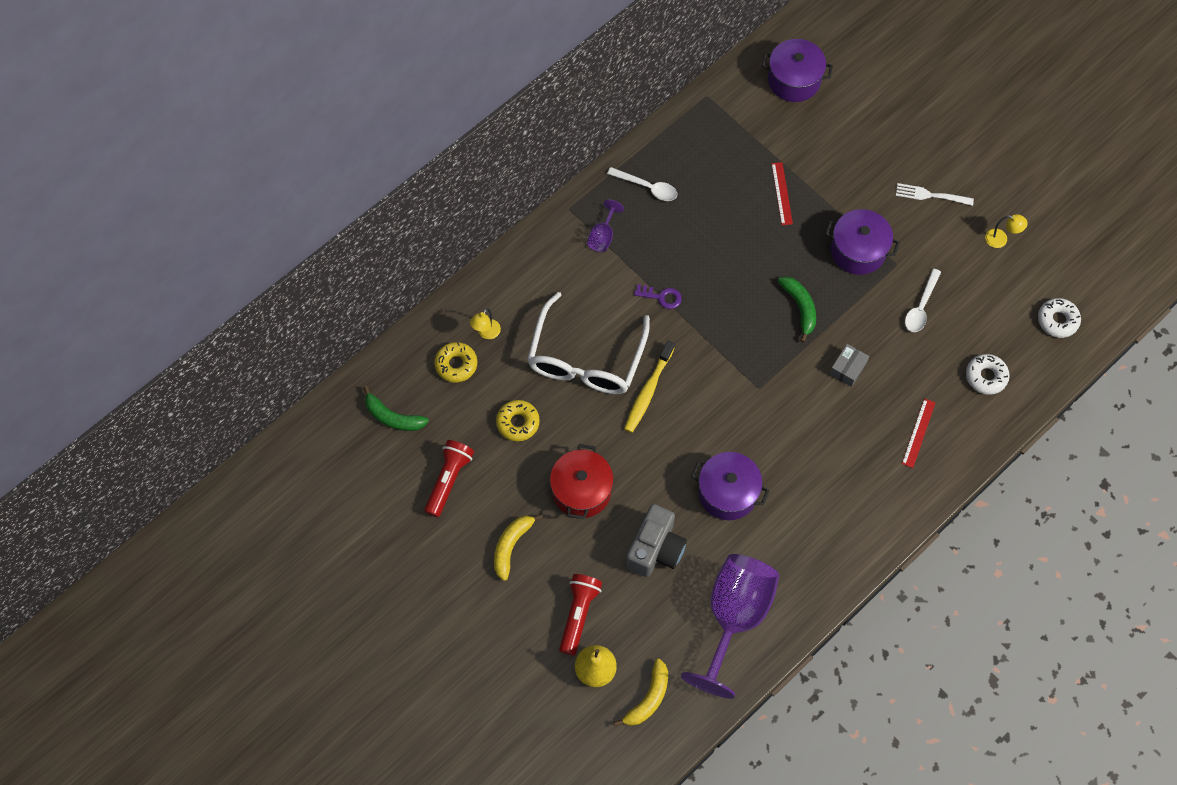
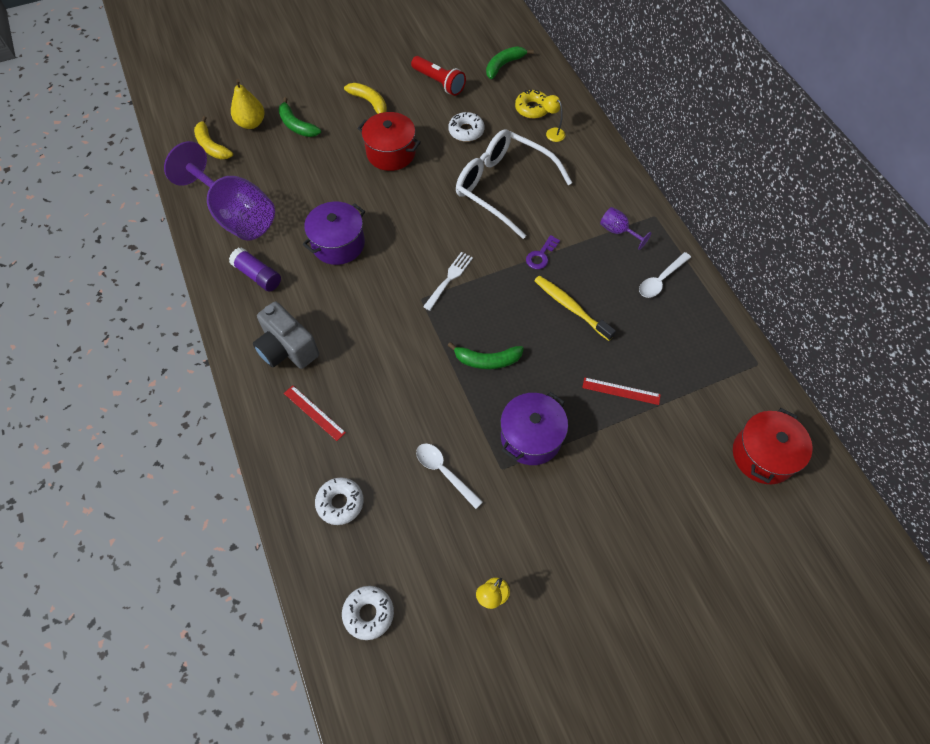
camera: 110 degrees right, 5 degrees down
yellow donut [496,400,540,441] -> white donut [448,112,484,142]
red flashlight [559,574,602,656] -> green banana [278,97,321,137]
yellow toothbrush [624,341,675,433] -> yellow toothbrush moved to [534,276,616,341]
grey camera [626,504,687,577] -> grey camera moved to [253,301,319,369]
purple pot [762,39,833,102] -> red pot [733,408,812,484]
grey box [830,344,869,387] -> none
white fork [896,183,974,206] -> white fork moved to [423,252,473,311]
none -> purple glue stick [229,247,281,291]

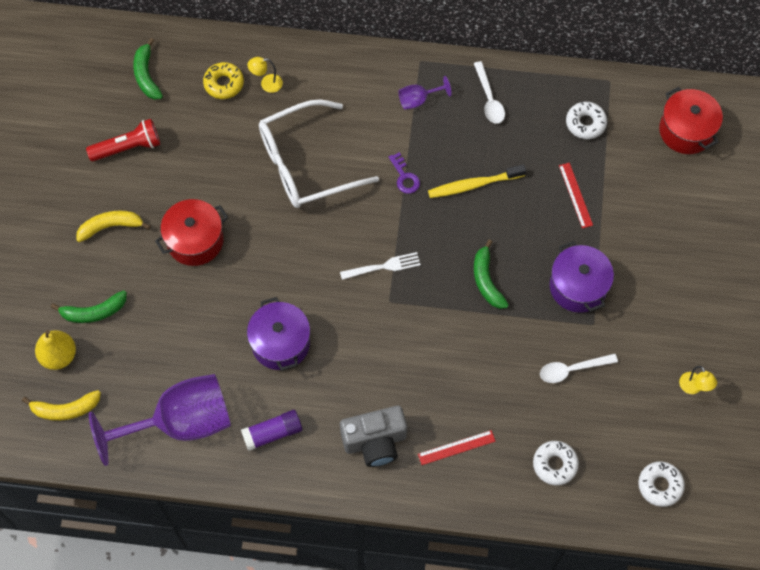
camera: 60 degrees left, 5 degrees up
white fork [423,252,473,311] -> white fork turned 105 degrees clockwise [340,252,421,280]
white donut [448,112,484,142] -> white donut moved to [566,102,607,139]
green banana [448,342,524,369] -> green banana turned 135 degrees clockwise [474,239,509,309]
red ruler [582,377,661,405] -> red ruler turned 60 degrees counterclockwise [559,163,593,228]

